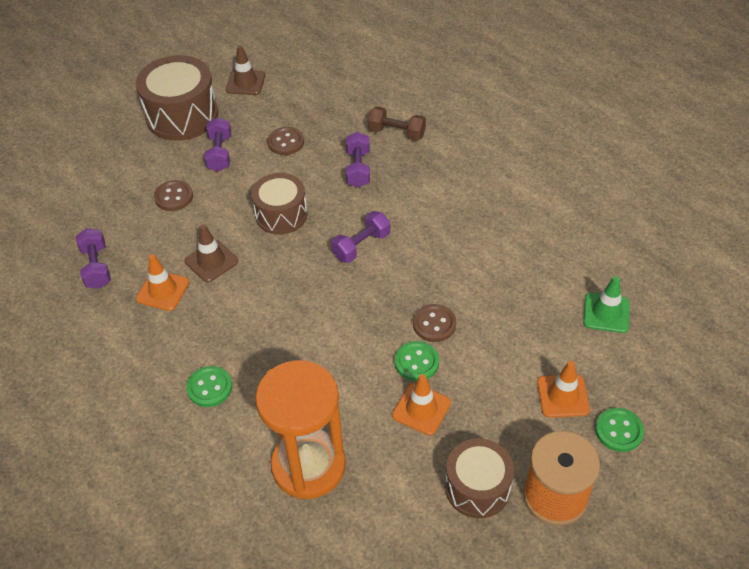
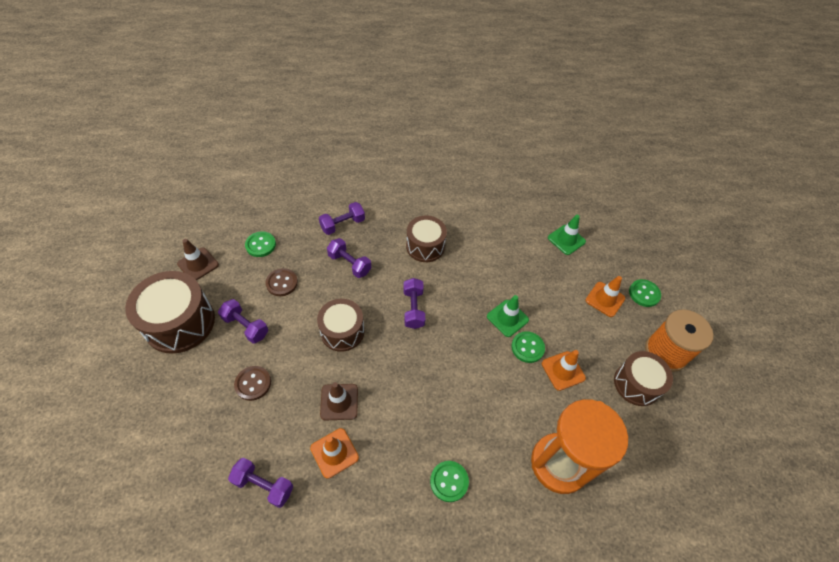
camera: 55 degrees left, 5 degrees up
brown dumbbell [368,106,426,141] -> purple dumbbell [319,202,365,235]
brown button [413,304,456,342] -> green traffic cone [487,295,529,337]
none -> green button [245,231,276,257]
none -> brown drum [406,216,447,262]

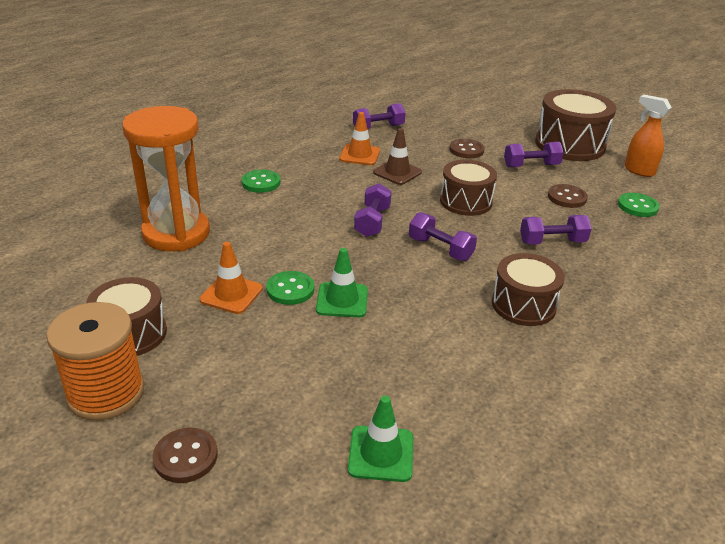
camera: 135 degrees right, 20 degrees down
brown traffic cone [177,239,219,281] -> orange spray bottle [625,95,672,177]
purple dumbbell [319,202,365,235] -> purple dumbbell moved to [354,183,392,237]
orange traffic cone [586,276,625,317] -> none
green button [629,279,661,307] -> brown button [153,428,218,483]

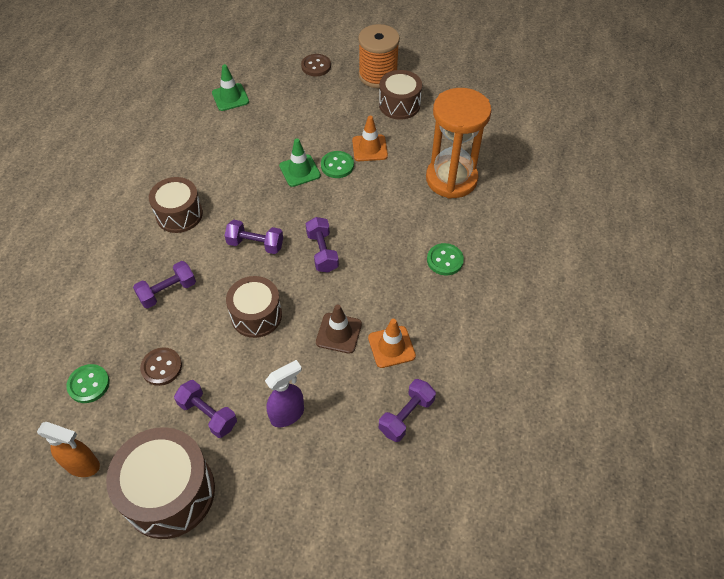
camera: 155 degrees right, 20 degrees up
brown button [449,139,485,158] -> purple spray bottle [265,360,304,427]
purple dumbbell [504,142,564,167] -> purple dumbbell turned 75 degrees clockwise [174,380,237,438]

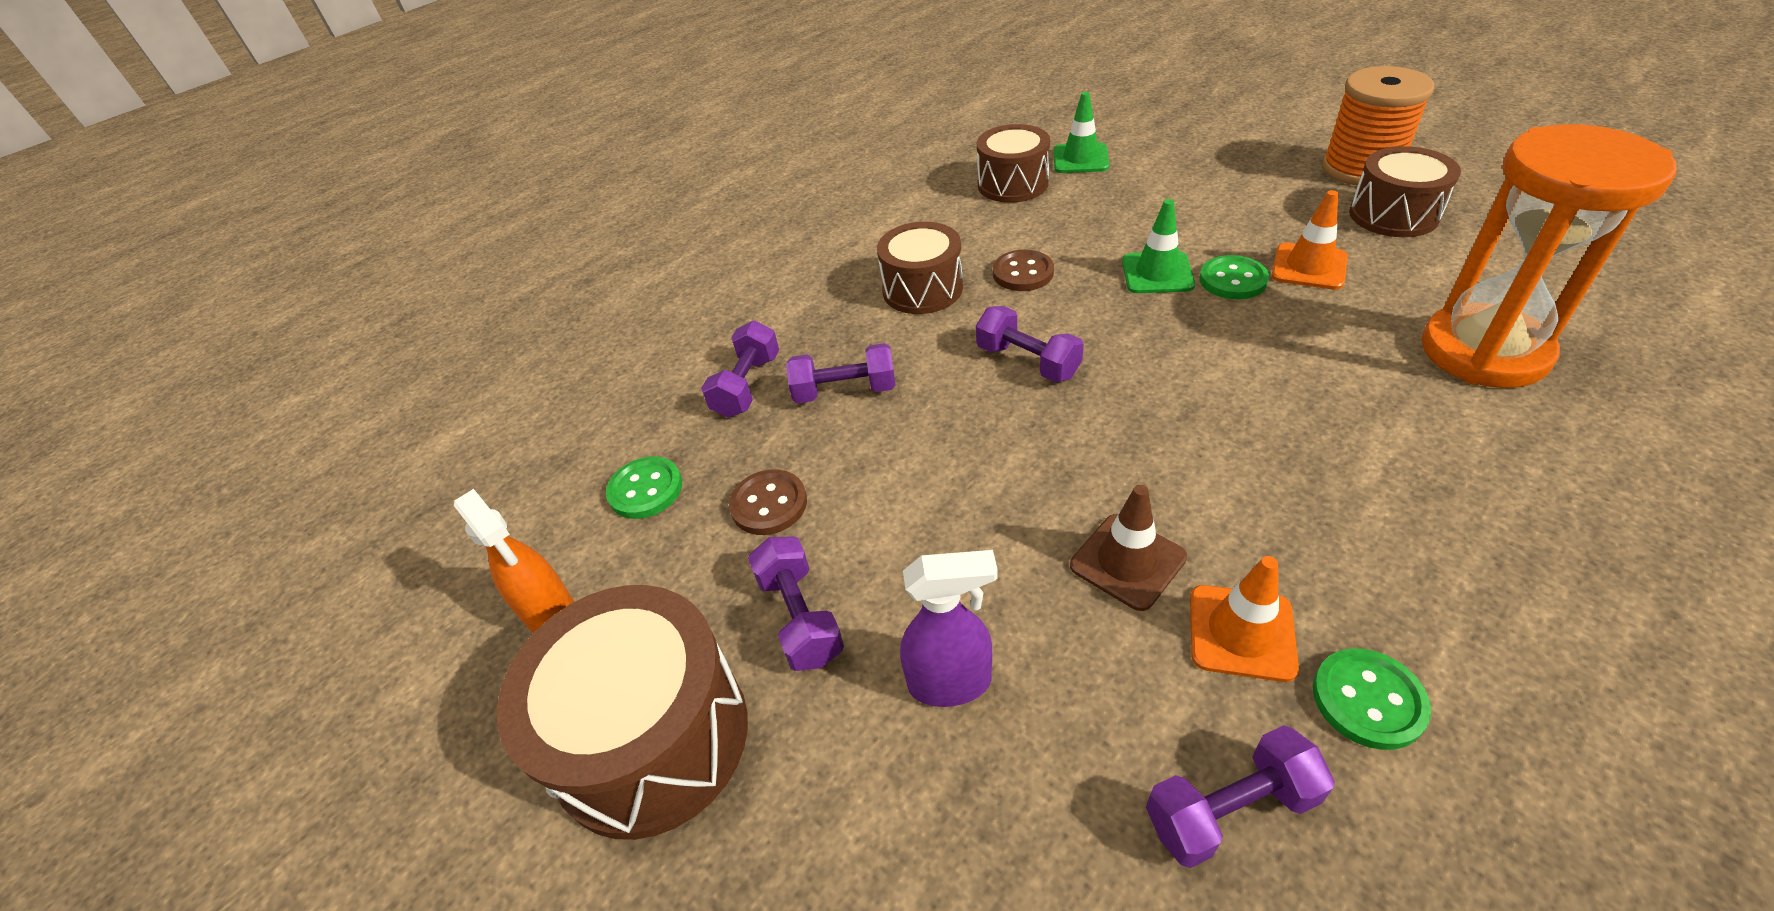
camera: 35 degrees right, 10 degrees down
brown drum [226,276,282,338] -> brown drum moved to [977,124,1050,203]
brown button [301,54,331,77] -> brown button moved to [993,250,1054,291]
purple dumbbell [306,217,339,273] -> purple dumbbell moved to [701,321,779,418]
green button [427,243,464,275] -> green button moved to [1313,648,1431,750]

